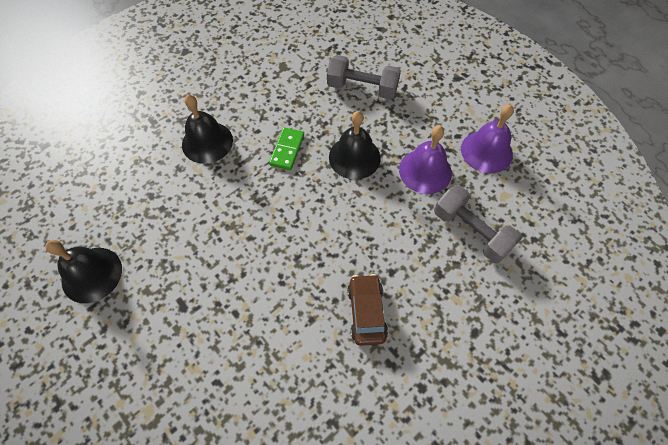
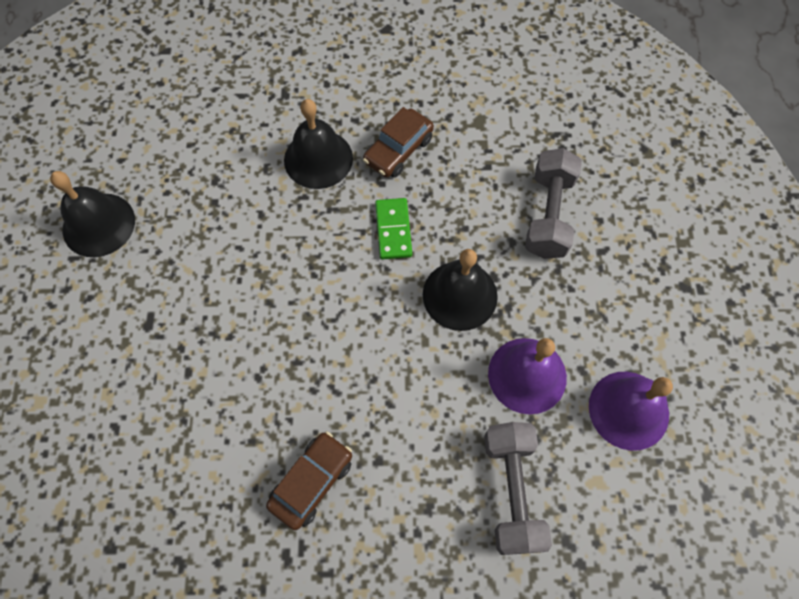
camera: 40 degrees right, 5 degrees up
green domino [269,127,304,170] -> green domino turned 60 degrees counterclockwise [375,198,412,260]
grey dumbbell [327,55,401,100] -> grey dumbbell turned 45 degrees clockwise [525,148,582,259]
none -> brown car [363,107,434,178]

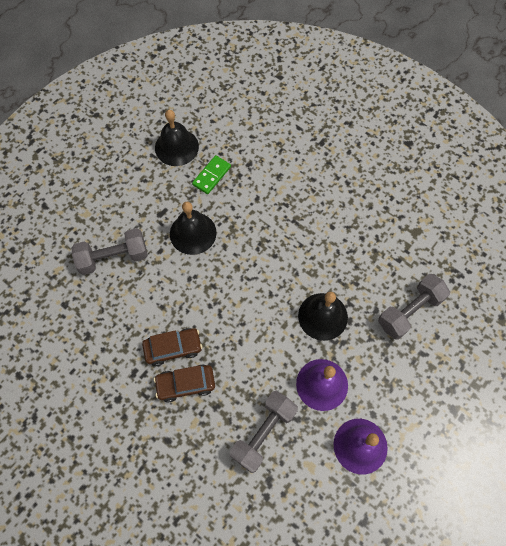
camera: 40 degrees right, 0 degrees up
black bell [284,99,353,189] -> black bell moved to [170,202,217,255]
brown car [363,107,434,178] -> brown car moved to [154,364,215,402]
green domino [375,198,412,260] -> green domino moved to [192,155,231,194]
none -> grey dumbbell [72,228,148,275]

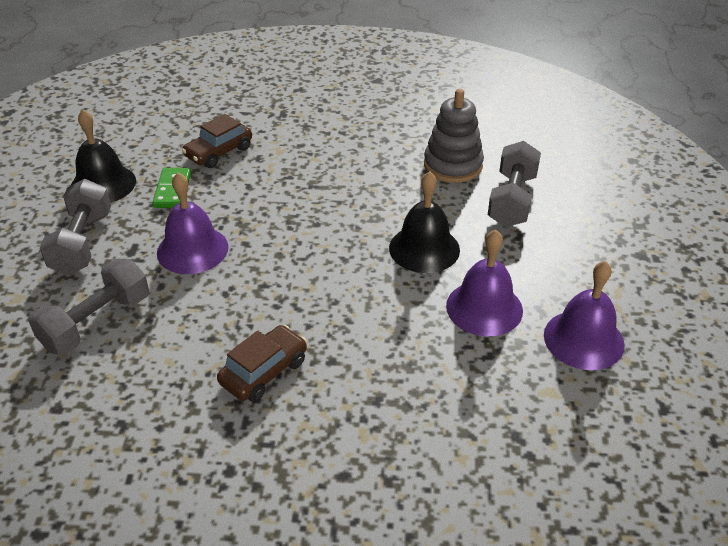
camera: 35 degrees left, 25 degrees down
brown car [154,364,215,402] -> brown car moved to [182,114,252,168]
black bell [170,202,217,255] -> purple bell [157,173,228,274]
grey dumbbell [230,391,298,473] -> grey dumbbell moved to [39,179,111,275]
none -> grey stacking toy [424,89,484,183]

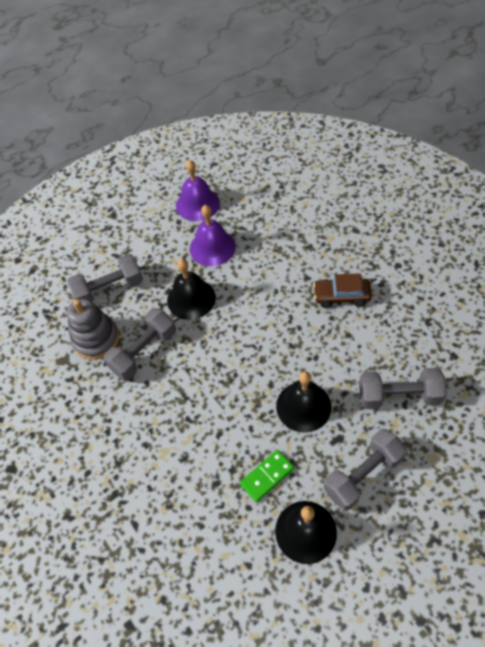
camera: 125 degrees left, 15 degrees up
purple bell [157,173,228,274] -> black bell [276,371,331,433]
brown car [182,114,252,168] -> none
none -> grey dumbbell [103,308,176,380]

